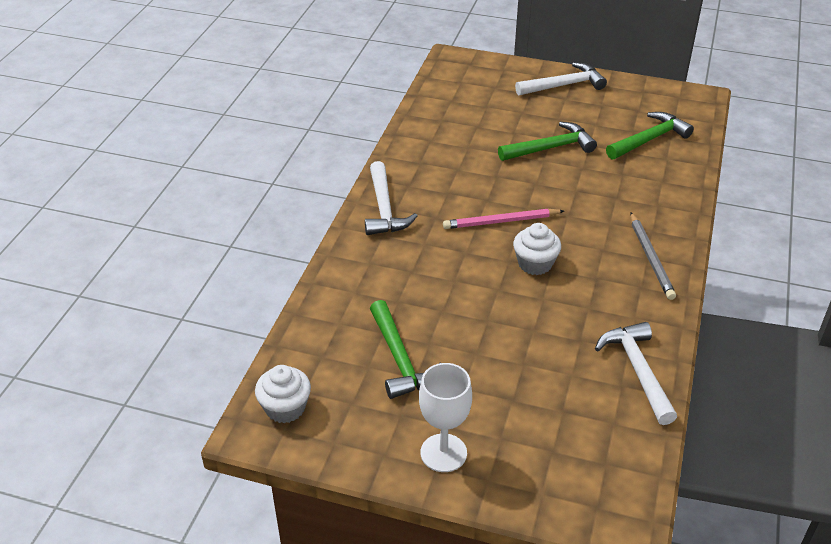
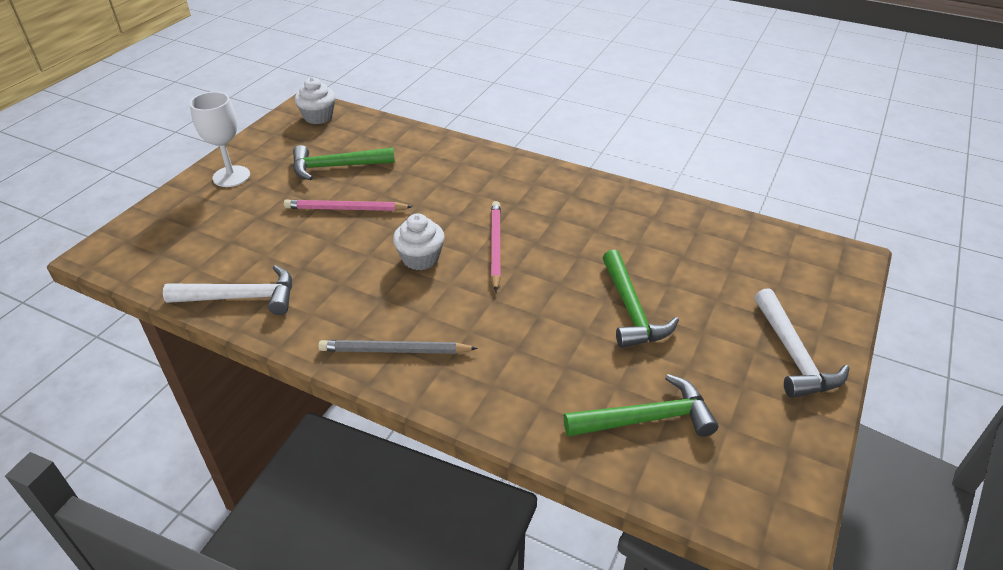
camera: 100 degrees right, 0 degrees up
white hammer [365,161,418,235] -> none
green hammer [606,112,694,159] -> green hammer turned 75 degrees counterclockwise [564,374,719,437]
none -> pink pencil [284,199,412,211]

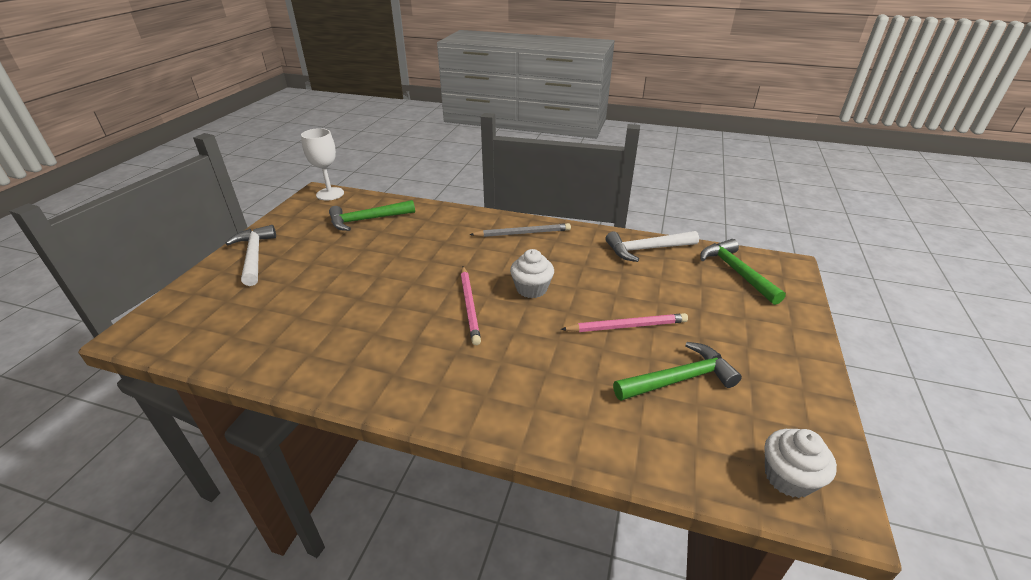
camera: 170 degrees right, 5 degrees down
white goblet [190,92,250,187] -> white goblet moved to [301,128,344,200]
green hammer [603,250,679,348] -> green hammer moved to [700,239,786,305]

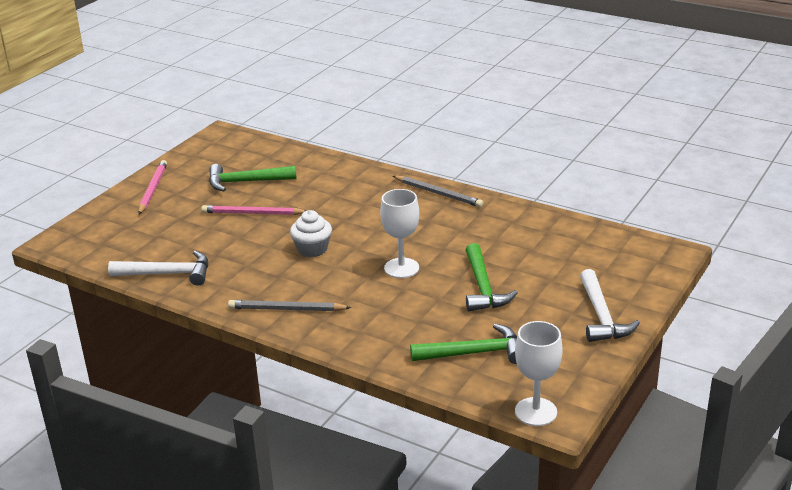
camera: 165 degrees left, 5 degrees down
pink pencil [461,266,481,345] -> pink pencil moved to [138,160,167,214]
green hammer [700,239,786,305] -> green hammer moved to [465,243,518,311]
white cupcake [764,429,837,498] -> none
none -> white goblet [380,189,419,278]
none -> grey pencil [393,176,483,207]

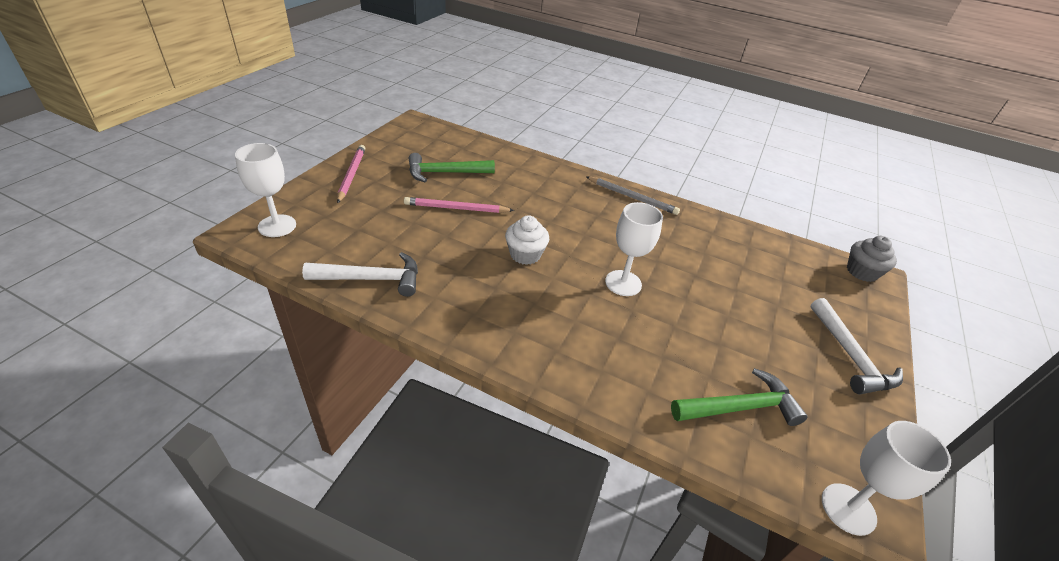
camera: 10 degrees left, 10 degrees up
grey pencil [228,300,351,311] -> none
green hammer [465,243,518,311] -> none
none -> white goblet [235,143,296,237]
none -> grey cupcake [847,236,897,282]

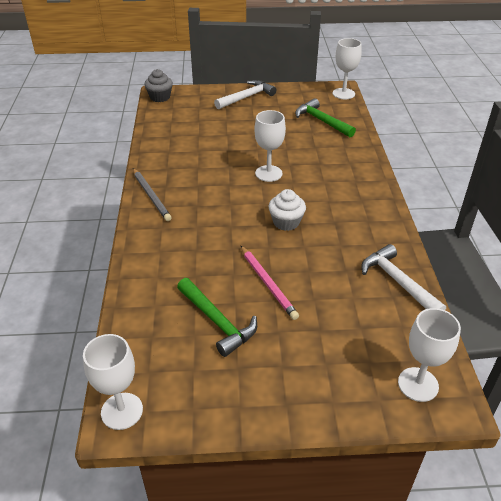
camera: 115 degrees left, 0 degrees up
pink pencil [337,145,365,203] -> none
grey pencil [587,177,680,215] -> grey pencil turned 150 degrees clockwise [133,168,172,221]
none -> white goblet [83,334,143,430]

